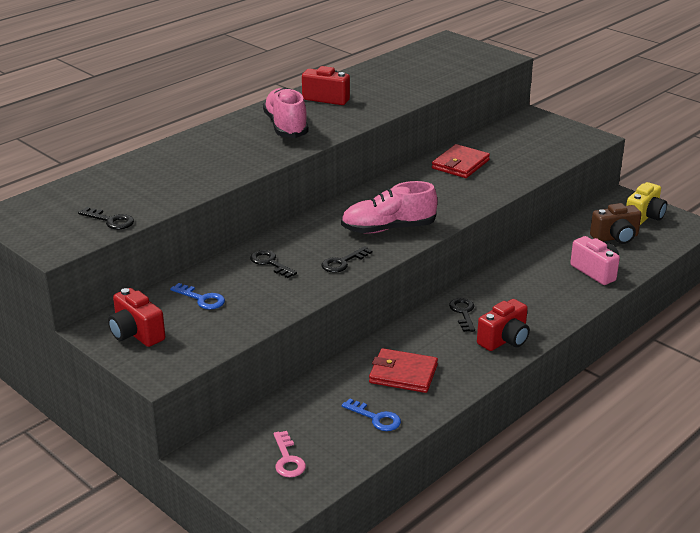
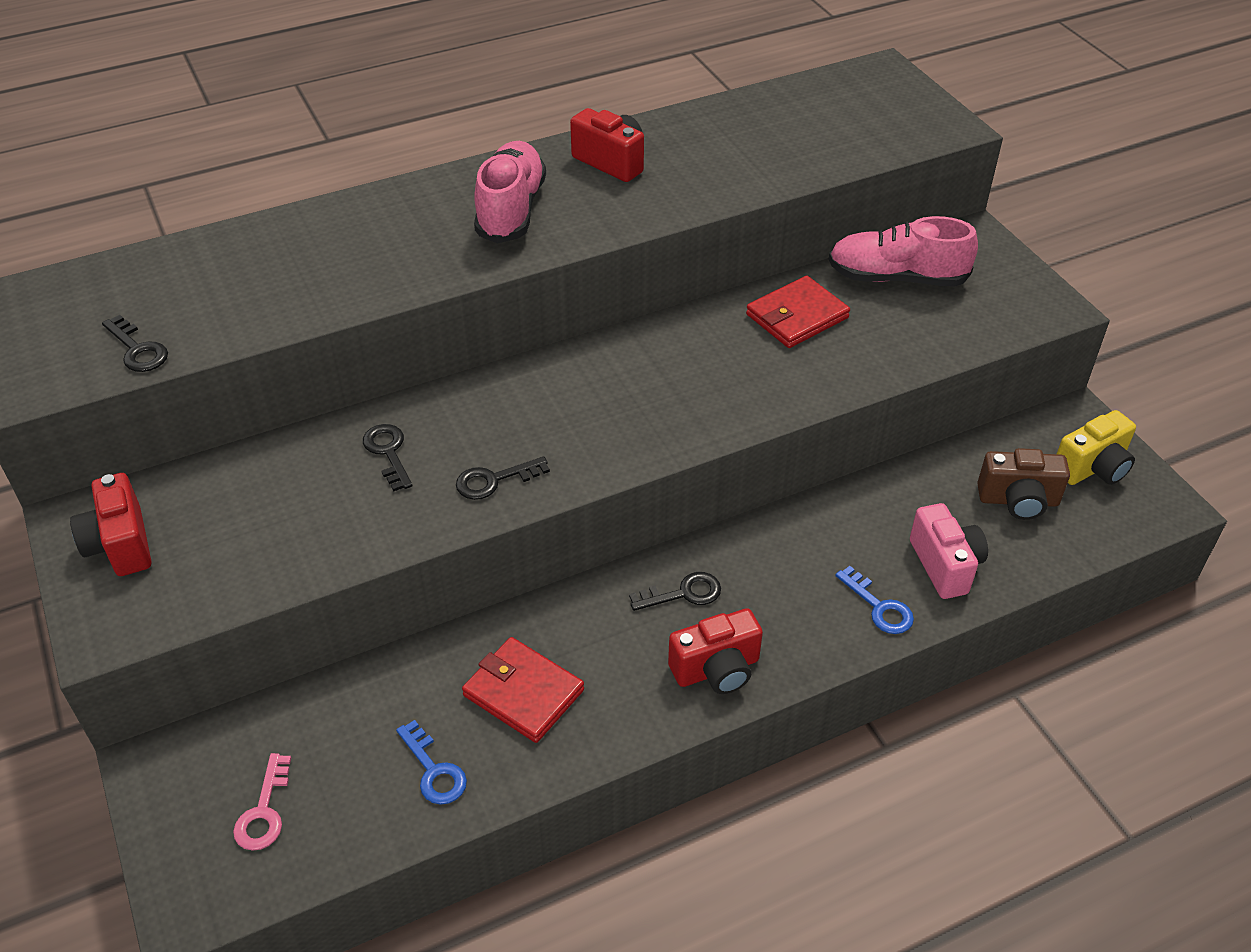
camera: 20 degrees right, 15 degrees up
blue key [170,283,225,309] -> blue key moved to [835,566,914,634]
pink shoe [341,181,437,234] -> pink shoe moved to [829,216,978,287]
black key [449,298,475,332] -> black key turned 60 degrees clockwise [629,572,721,611]

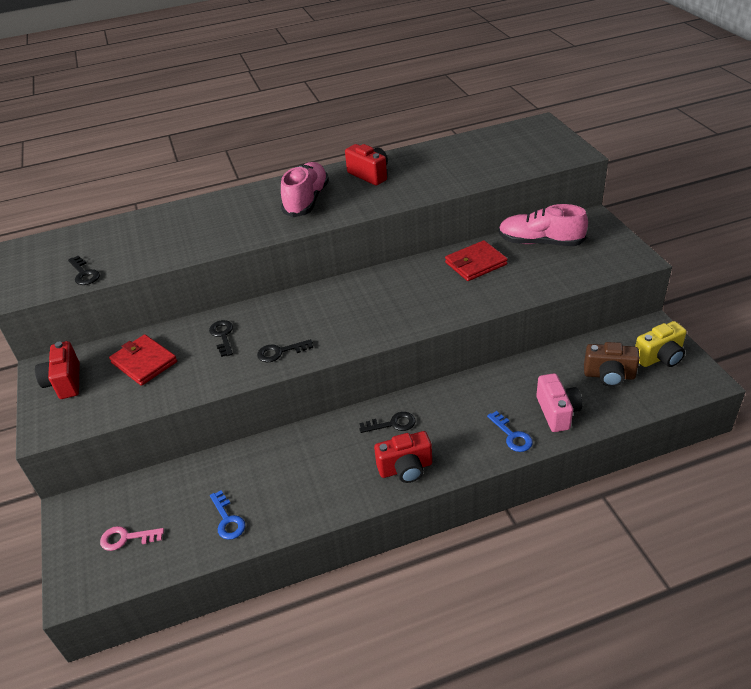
camera: 10 degrees right, 5 degrees down
pink key [233,753,291,851] -> pink key turned 75 degrees clockwise [100,526,164,551]
red wallet [462,637,584,743] -> red wallet moved to [109,334,177,386]

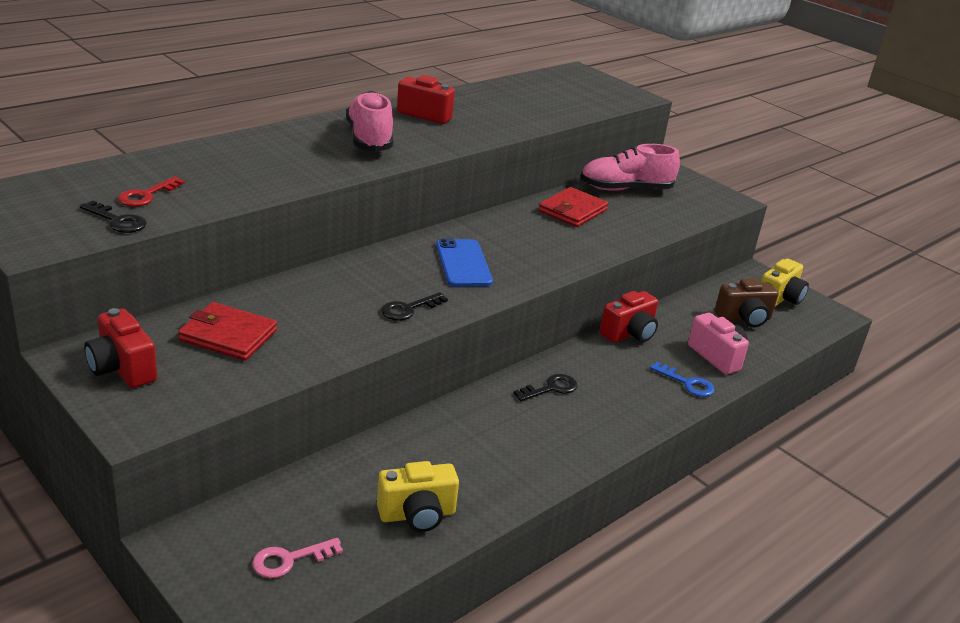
camera: 30 degrees left, 10 degrees down
black key [209,320,233,357] -> none
blue key [210,490,245,540] -> yellow camera [377,461,459,532]
red camera [374,431,432,483] -> red camera moved to [600,291,658,343]
none -> red key [118,177,185,207]
none -> blue phone [436,239,493,286]

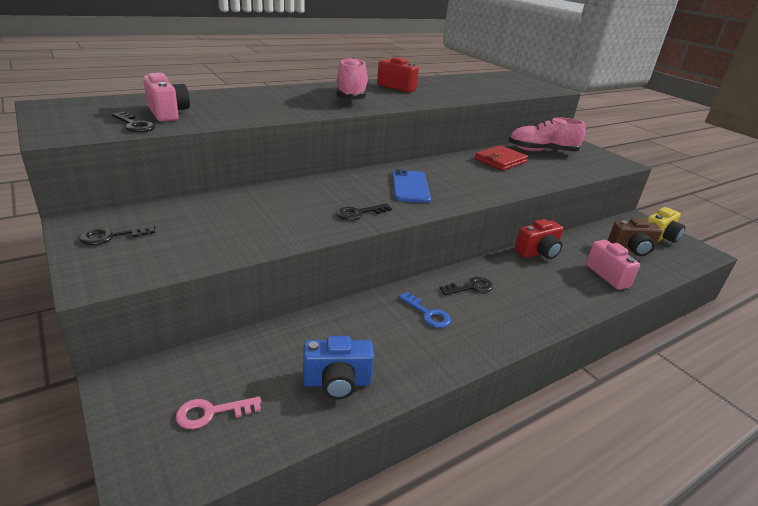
camera: 10 degrees right, 0 degrees up
red camera [84,308,157,388] -> black key [79,224,156,245]
red key [118,177,185,207] -> pink camera [143,73,190,121]
red wallet [178,302,277,361] -> none
yellow camera [377,461,459,532] -> blue camera [303,336,374,399]
blue key [650,361,715,397] -> blue key moved to [399,292,451,328]

